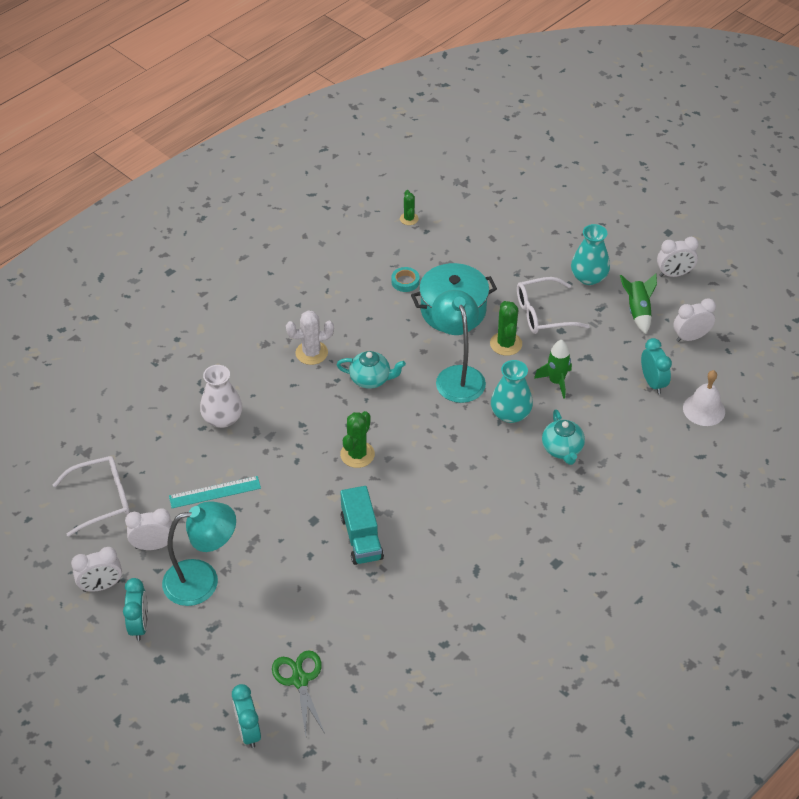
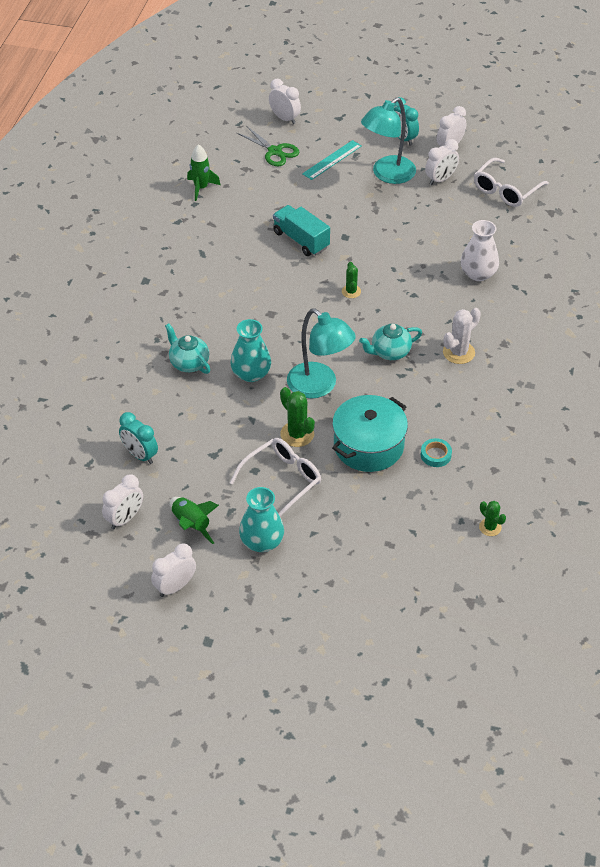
camera: 150 degrees right, 0 degrees up
turquoise ruler [169,476,261,508] -> turquoise ruler moved to [302,140,362,180]
turquoise clock [232,684,261,748] -> white clock [269,79,301,124]
green cactus [340,411,375,468] -> green cactus [342,262,361,298], size x0.63
green rocket [534,340,572,399] -> green rocket moved to [187,144,221,201]
white bell [683,370,725,426] -> none

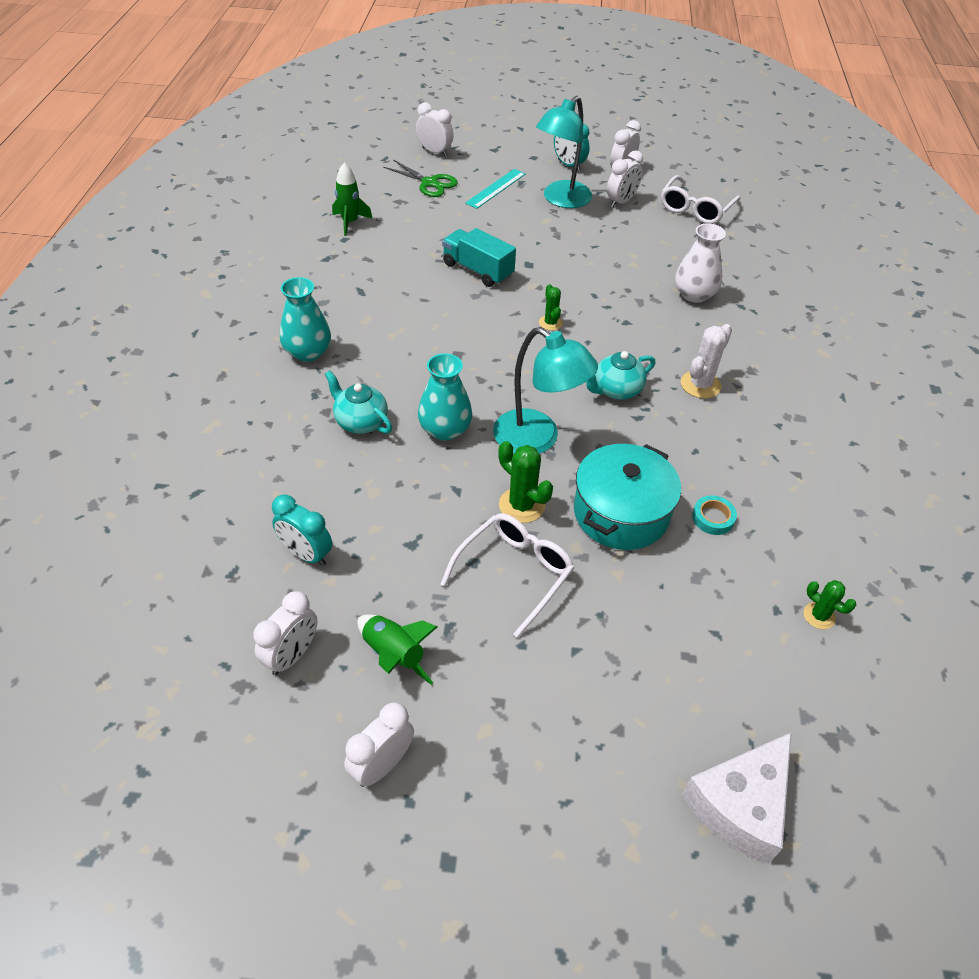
camera: 10 degrees left, 0 degrees up
turquoise vase [239,487,284,552] -> turquoise vase moved to [280,277,331,362]
none -> white cheese [682,733,791,864]

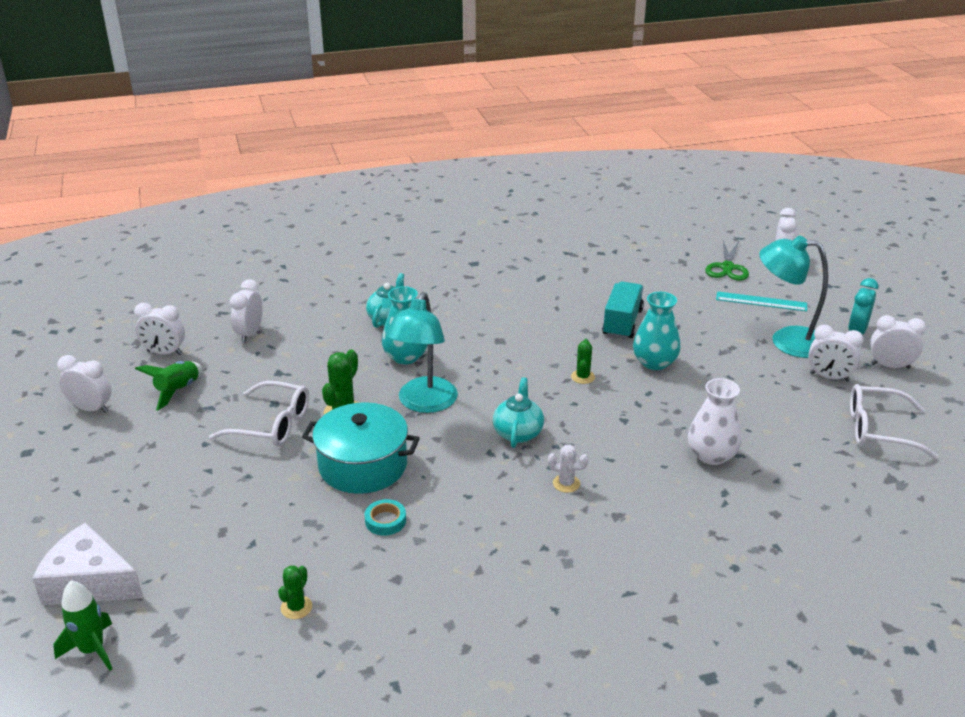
camera: 70 degrees right, 15 degrees down
turquoise clock [272,494,332,566] -> white clock [230,279,263,343]
turquoise vase [280,277,331,362] -> turquoise vase moved to [633,292,680,370]
green rocket [332,163,373,236] -> green rocket moved to [54,581,112,671]
green cactus [539,284,563,331] -> green cactus turned 45 degrees counterclockwise [571,339,595,384]
turquoise teapot [586,351,655,400] -> turquoise teapot turned 60 degrees clockwise [493,377,544,448]
white cactus [681,324,732,398] -> white cactus [548,444,588,493], size x0.63

